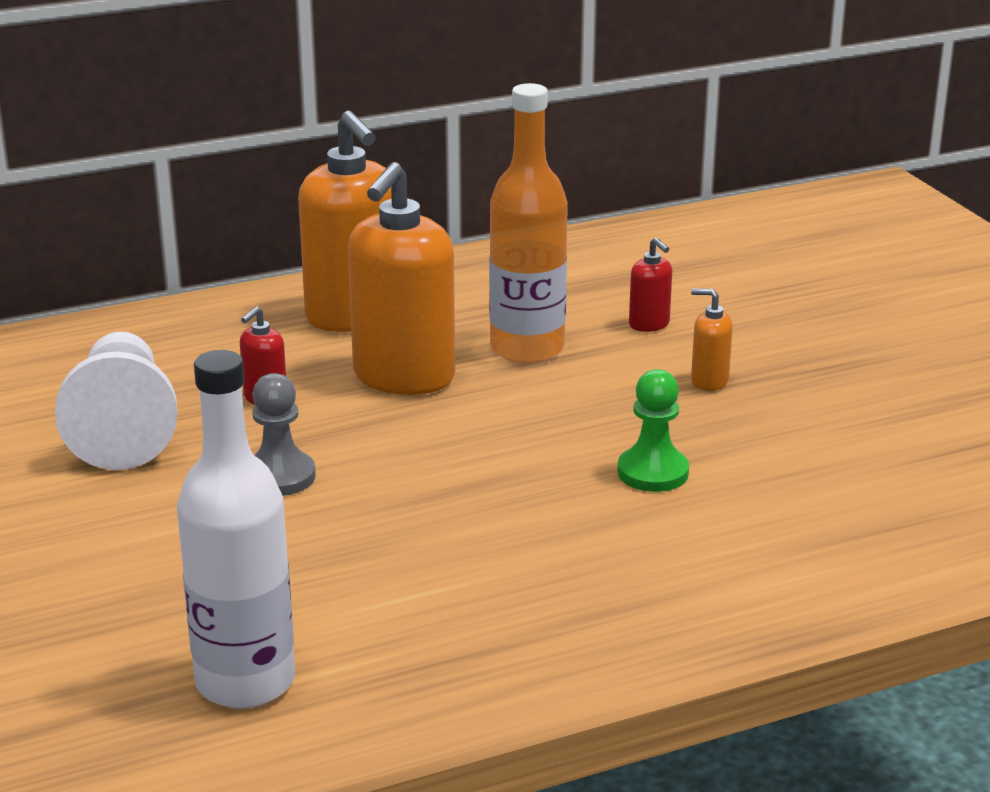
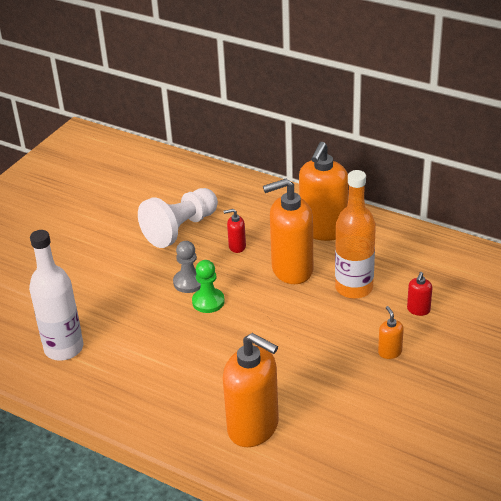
camera: 55 degrees right, 10 degrees up
green pawn [617,369,689,492] -> green pawn moved to [192,260,225,313]
none -> orange soap dispenser [223,333,279,447]

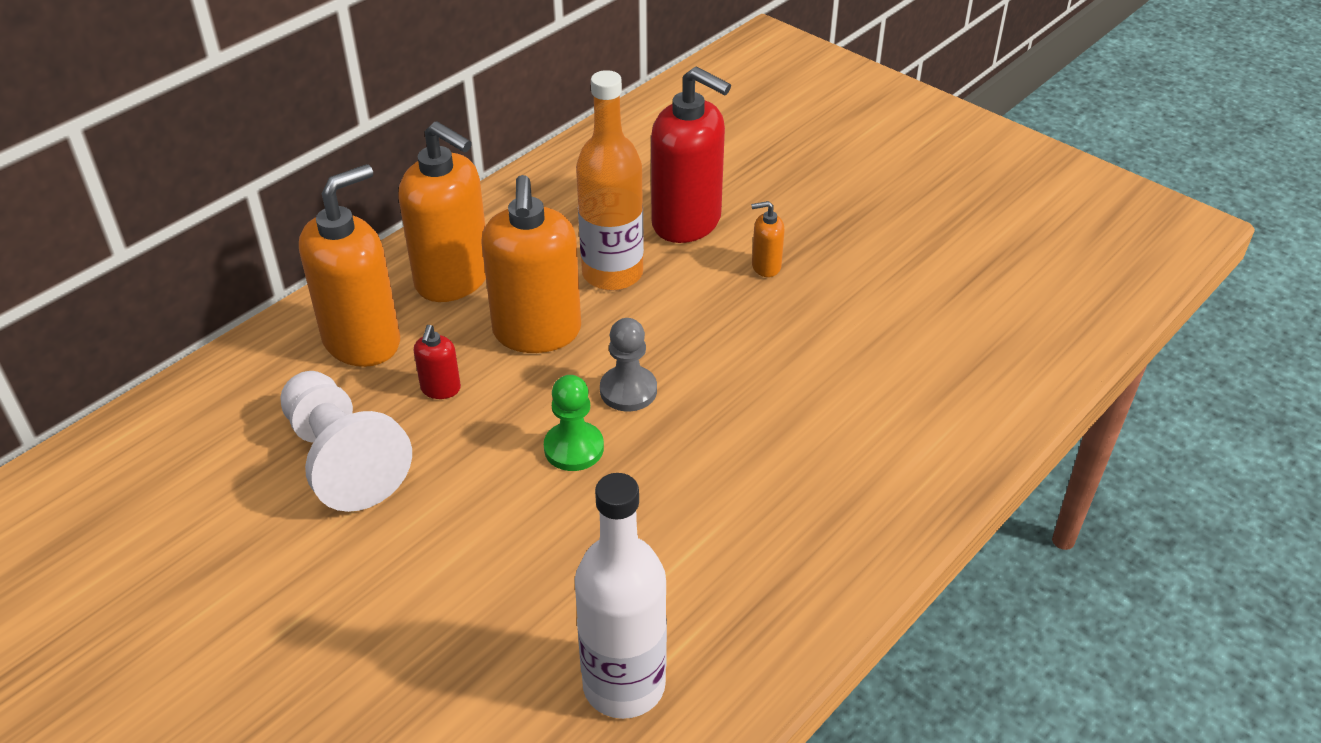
camera: 80 degrees left, 5 degrees up
grey pawn [173,241,201,293] -> grey pawn moved to [600,318,657,411]
orange soap dispenser [223,333,279,447] -> orange soap dispenser moved to [299,164,400,367]
red soap dispenser [407,272,432,316] -> red soap dispenser [651,67,731,243], size x2.28

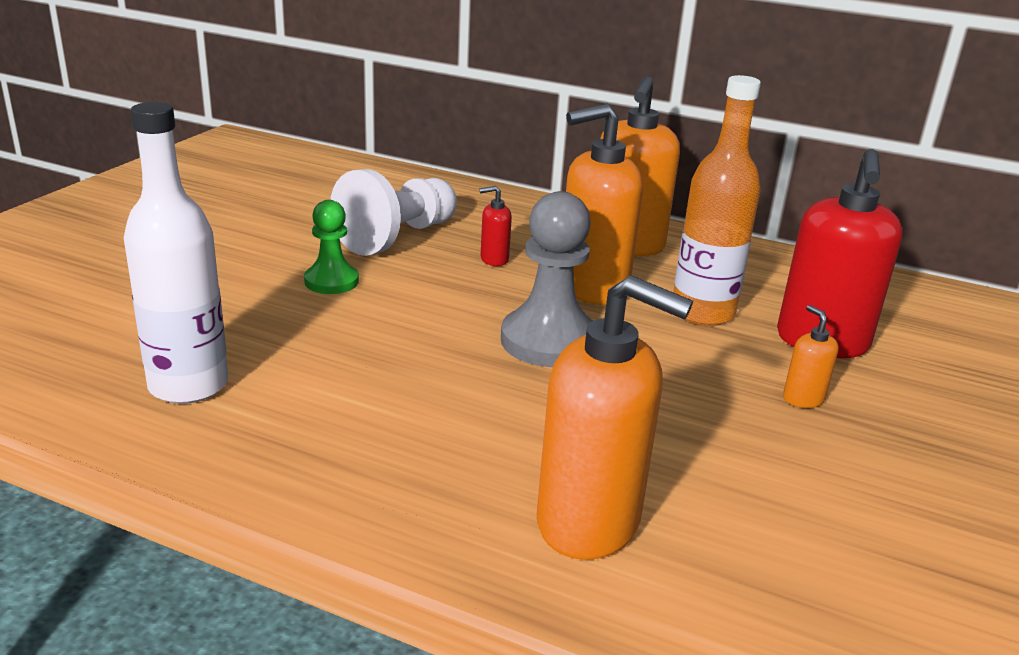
camera: 70 degrees right, 15 degrees down
orange soap dispenser [299,164,400,367] -> orange soap dispenser moved to [537,275,693,560]
green pawn [544,375,604,471] -> green pawn moved to [304,200,359,294]
grey pawn [600,318,657,411] -> grey pawn [501,191,593,367], size x1.67

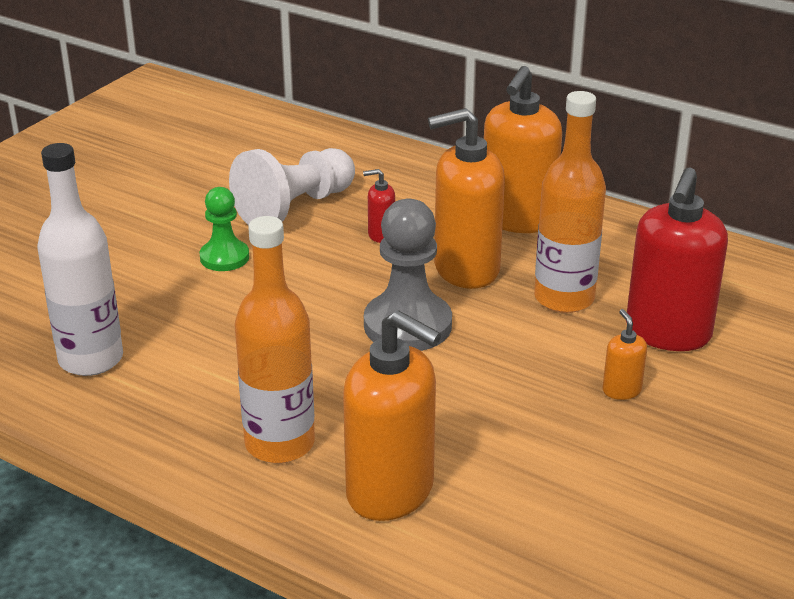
camera: 10 degrees right, 5 degrees up
none -> orange bottle [235,216,315,463]

